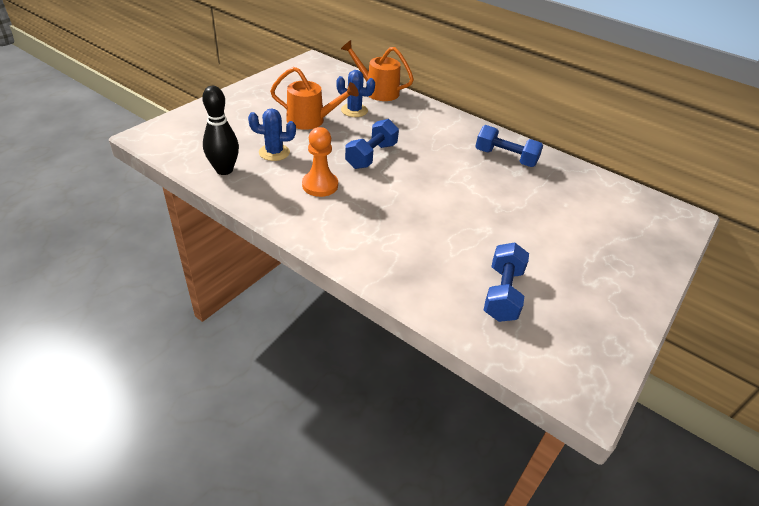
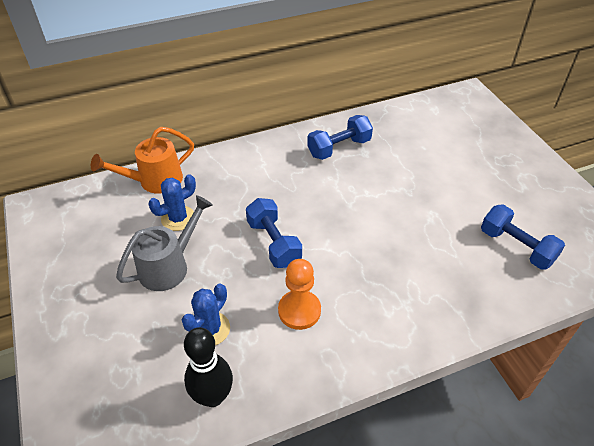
camera: 55 degrees left, 5 degrees up
orange watering can [270,67,359,130] -> grey watering can [116,195,213,291]

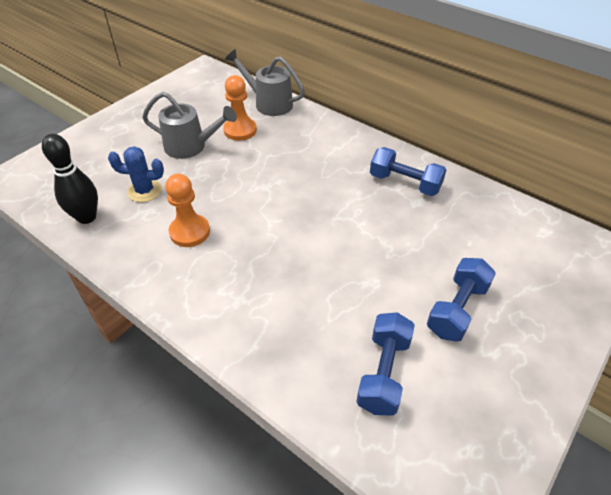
camera: 60 degrees right, 0 degrees up
orange watering can [91,127,194,194] -> grey watering can [225,49,305,116]
blue cactus [149,174,196,231] -> orange pawn [223,75,257,141]
blue dumbbell [246,198,302,268] -> blue dumbbell moved to [427,258,496,342]

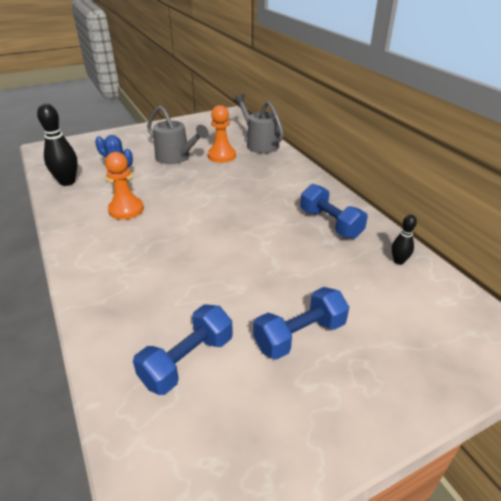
camera: 25 degrees right, 10 degrees down
none -> black bowling pin [392,215,417,265]

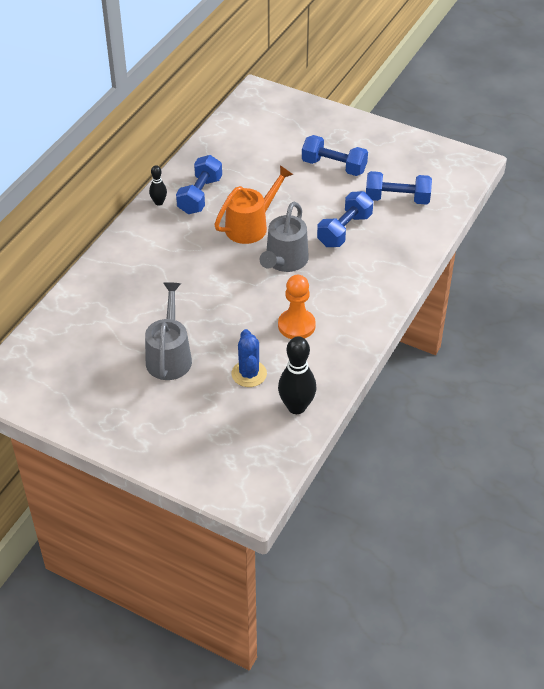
camera: 125 degrees left, 10 degrees up
orange pawn [208,105,236,163] -> none
grey watering can [233,94,284,153] -> grey watering can moved to [260,202,309,272]
black bowling pin [392,215,417,265] -> black bowling pin moved to [149,165,167,206]
none -> orange watering can [214,165,293,244]
none -> blue dumbbell [317,191,373,247]

